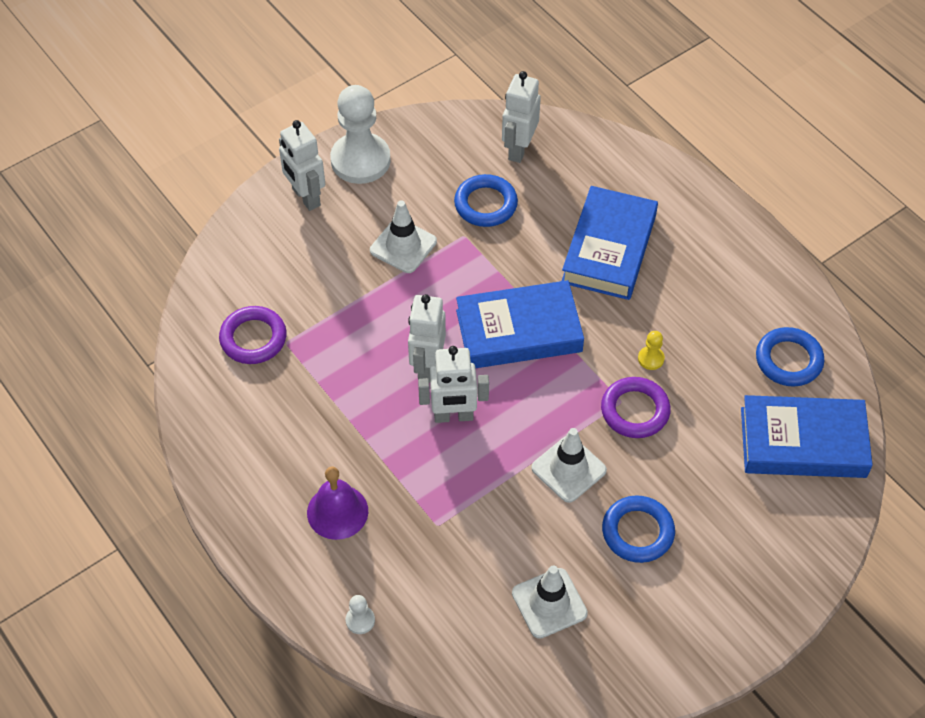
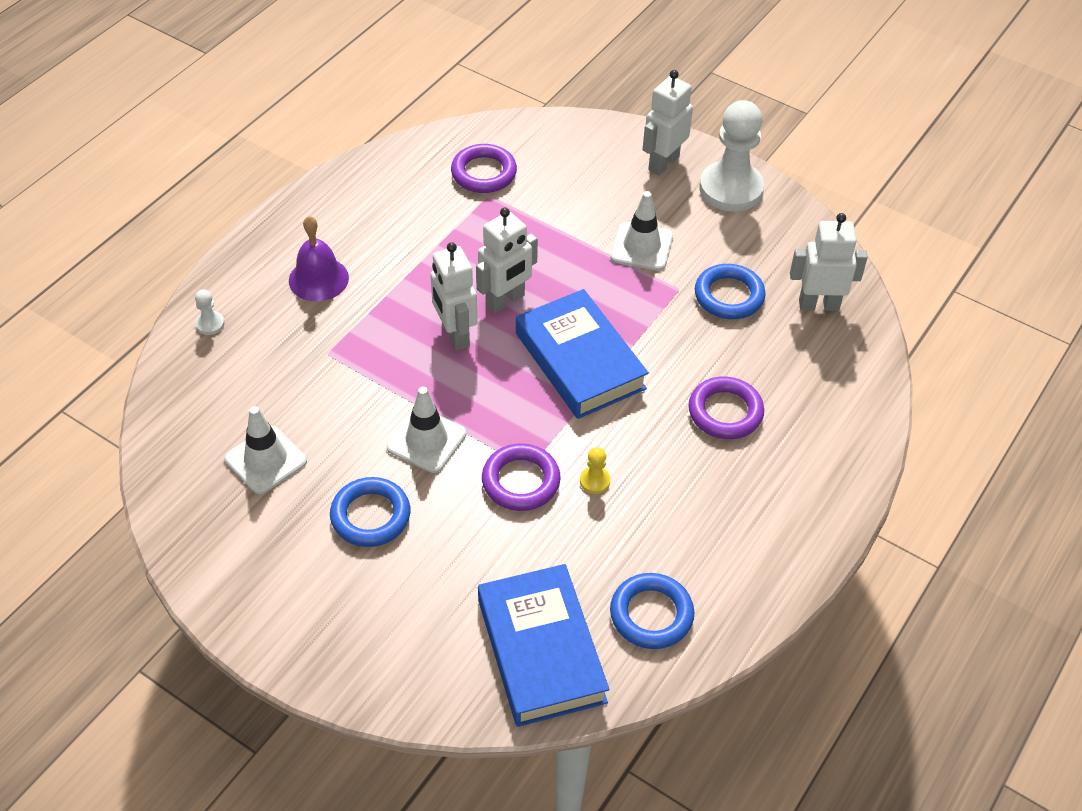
camera: 70 degrees right, 5 degrees down
white robot [408,294,446,382] -> white robot turned 150 degrees clockwise [476,208,538,313]
blue book [562,186,658,300] -> purple ring [689,377,764,439]

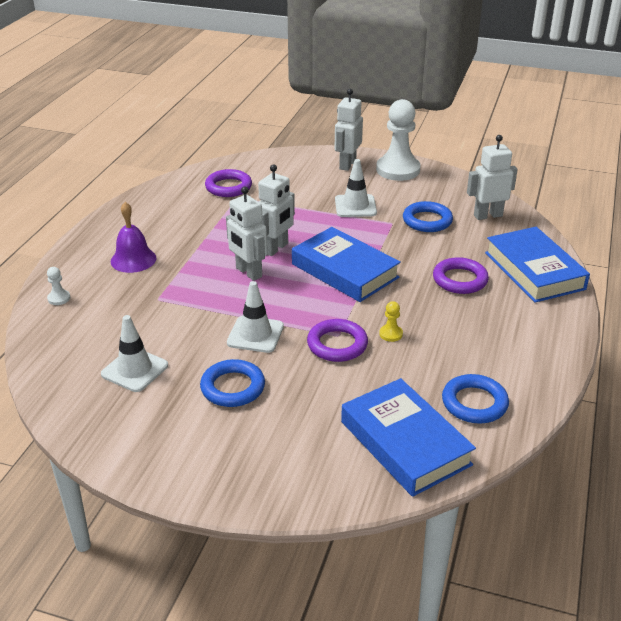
camera: 15 degrees left, 15 degrees down
none -> blue book [485,227,590,303]

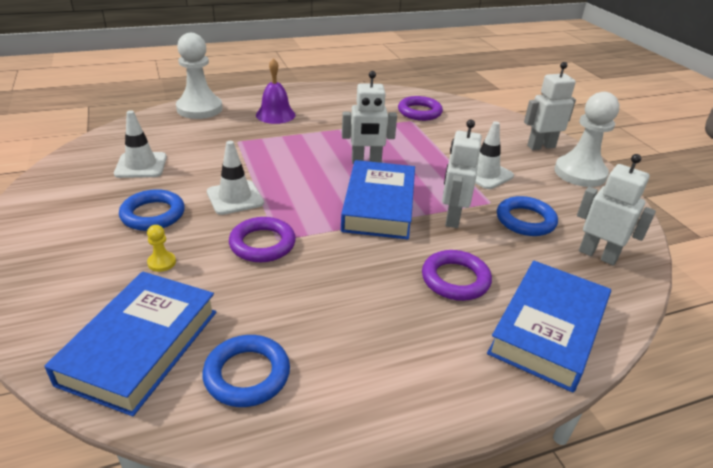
camera: 50 degrees right, 0 degrees up
white pawn [47,267,70,305] -> white pawn [176,33,222,119], size x2.48
white robot [226,186,267,281] -> white robot moved to [442,120,482,228]
yellow pawn [379,301,403,342] -> yellow pawn moved to [147,225,176,272]

